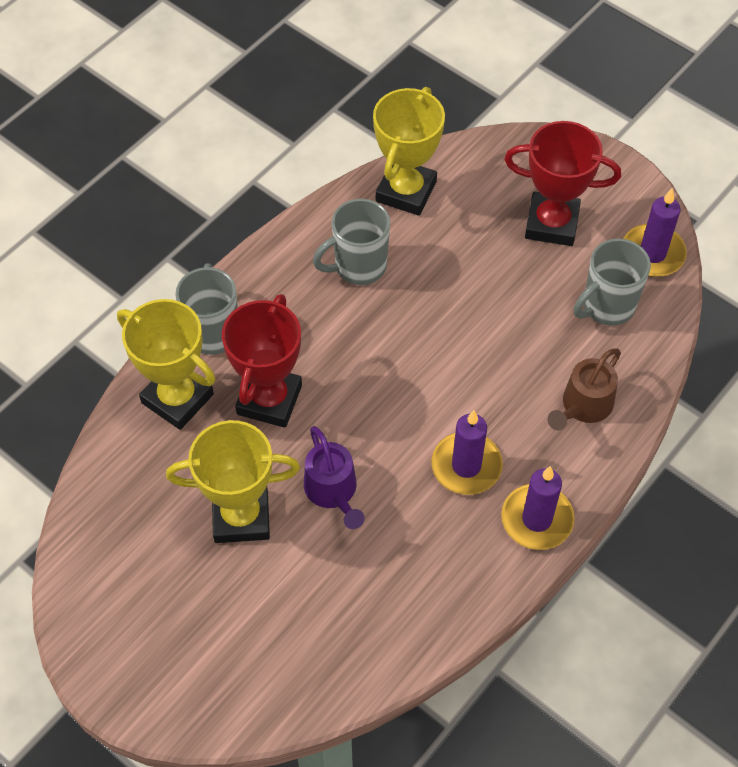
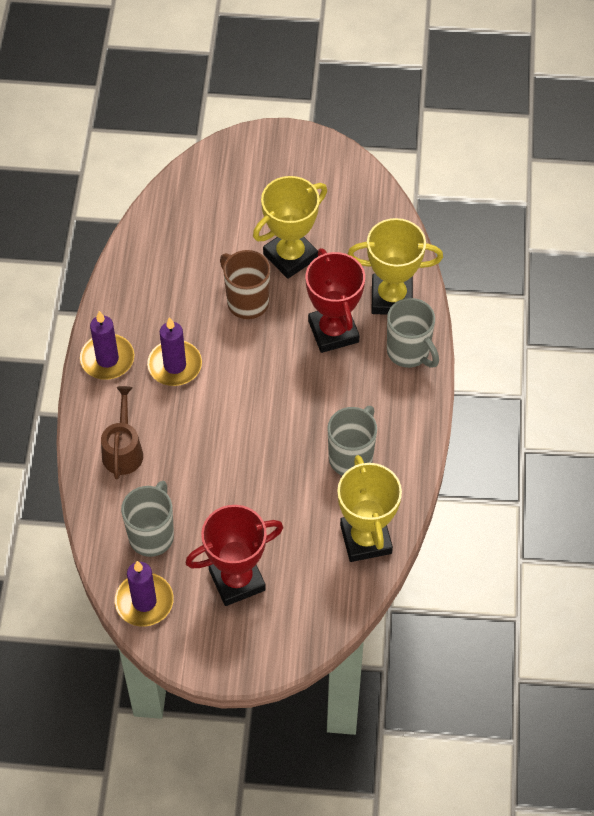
camera: 145 degrees right, 0 degrees up
purple watering can [304,426,365,529] -> brown mug [220,250,271,319]

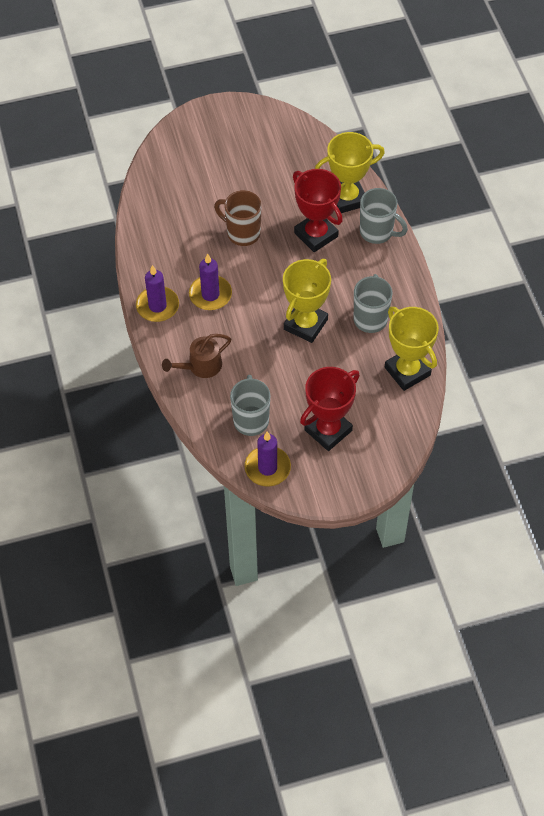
camera: 20 degrees left, 0 degrees up
brown watering can [101,386,143,480] -> brown watering can turned 105 degrees counterclockwise [162,334,231,378]
yellow trophy [253,176,327,279] -> yellow trophy moved to [283,259,331,343]

